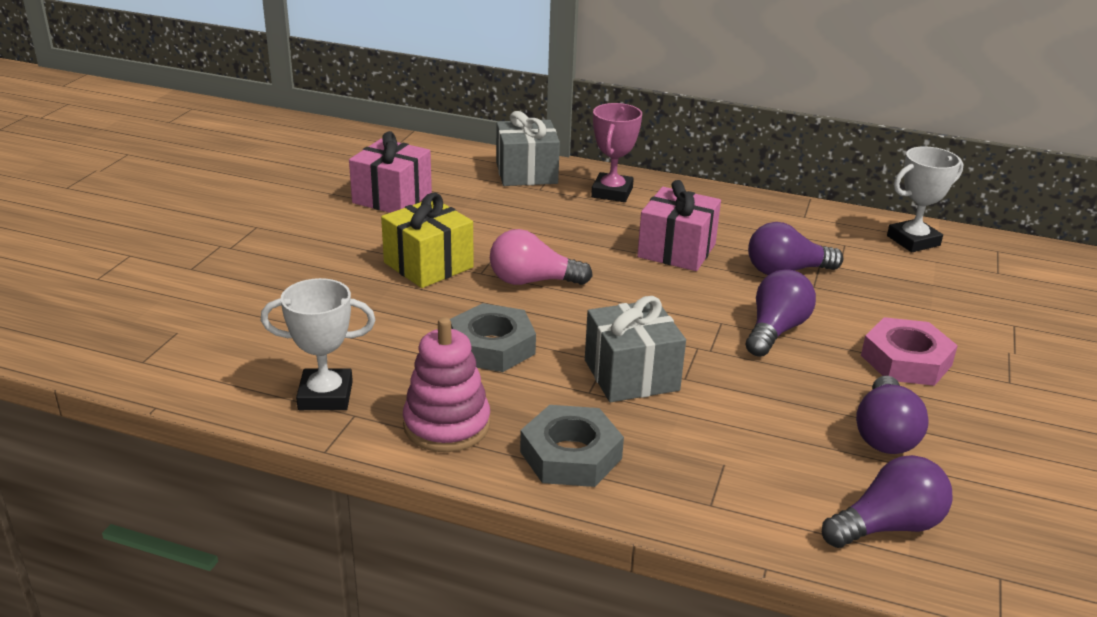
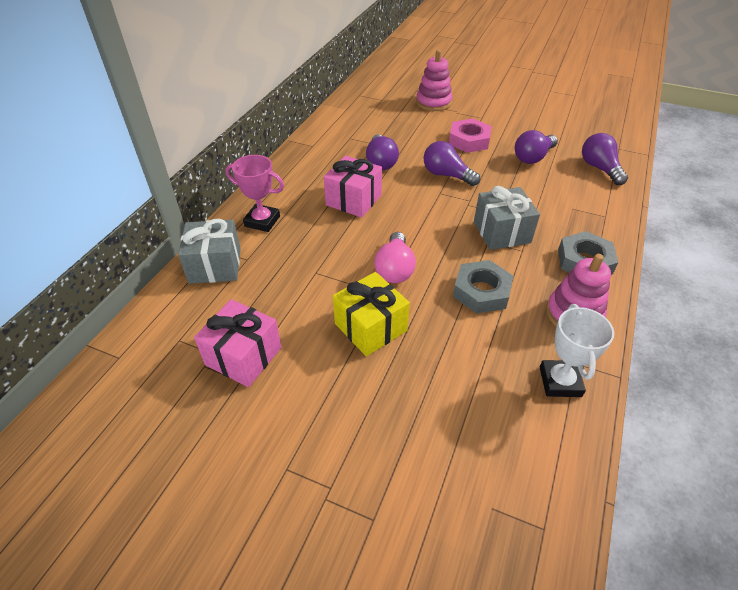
camera: 85 degrees left, 15 degrees up
purple light bulb [856,376,929,454] -> purple light bulb turned 120 degrees clockwise [515,130,558,164]
white trophy [887,146,963,252] -> none
none -> pink stacking toy [416,50,453,111]

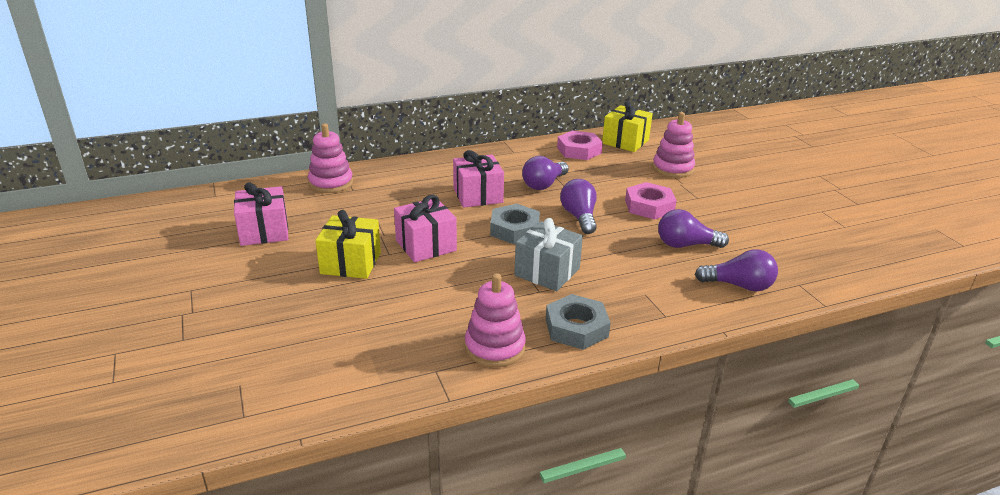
camera: 45 degrees right, 15 degrees down
grey gift [178,219,241,284] -> pink stacking toy [308,124,353,193]
pink trophy [225,155,284,232] -> none
pink light bulb [374,232,416,283] -> pink gift [394,195,457,262]
grey nut [453,260,514,314] -> grey nut moved to [490,204,540,244]
white trophy [540,304,614,397] -> none
purple light bulb [582,133,628,185] -> purple light bulb turned 75 degrees clockwise [695,249,778,292]
none -> pink nut [557,131,603,160]
none -> yellow gift [602,101,653,152]

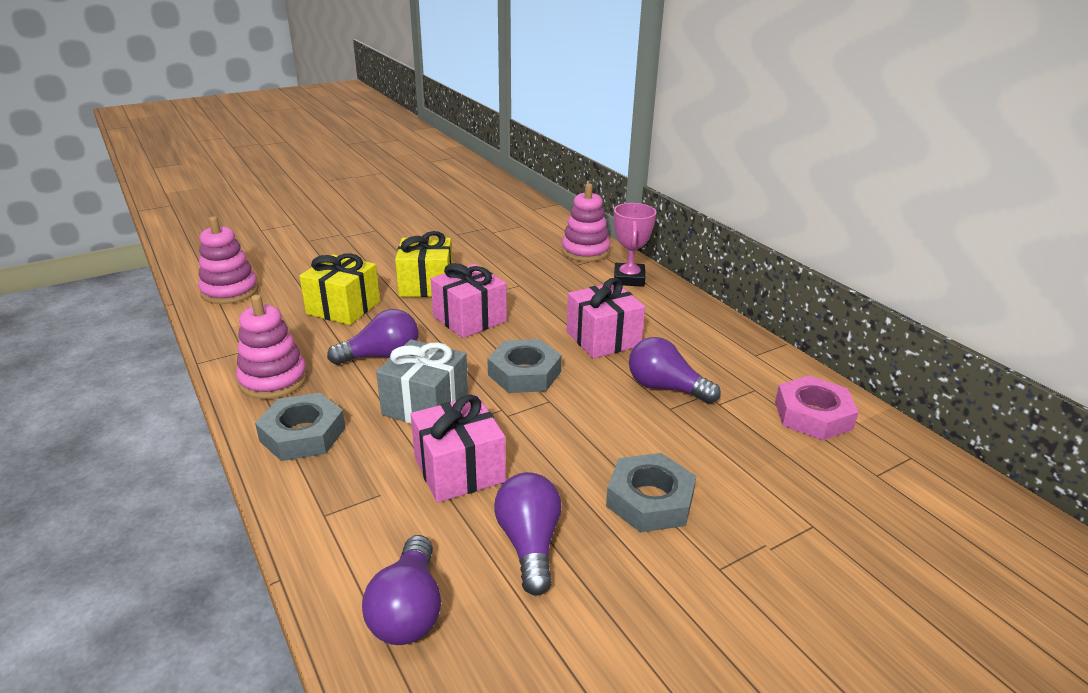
camera: 80 degrees right, 0 degrees up
pink gift [234,182,288,246] -> pink gift moved to [411,395,506,503]
purple light bulb [560,179,597,234] -> purple light bulb moved to [327,309,419,365]
yellow gift [602,101,653,152] -> yellow gift moved to [299,253,380,325]
pink nut [625,182,677,220] -> grey nut [606,453,696,533]
pink stacking toy [652,112,695,178] -> pink stacking toy moved to [198,216,259,304]
none -> pink trophy [614,203,656,287]

